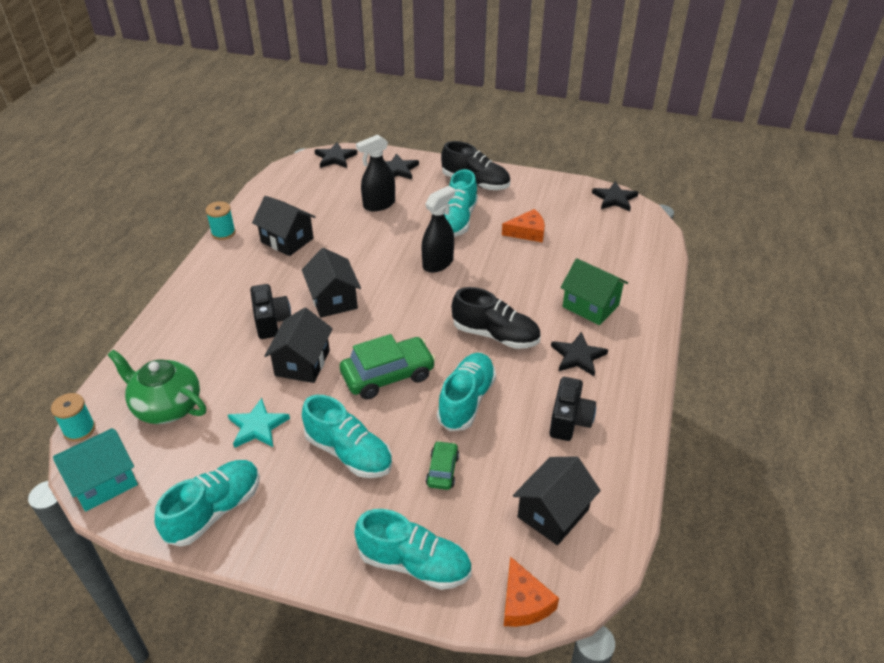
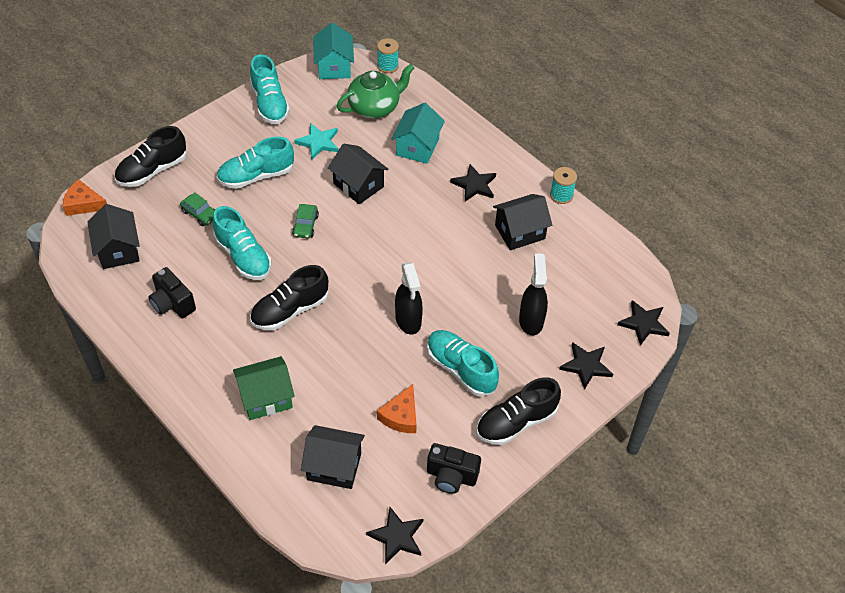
camera: 120 degrees right, 10 degrees up
black camera [250,284,291,339] -> black camera moved to [427,443,481,494]
black house [302,248,361,318] -> black house moved to [301,425,365,489]
green car [340,334,436,400] -> green car [292,204,319,238], size x0.53
turquoise shoe [354,509,472,590] -> black shoe [115,126,187,187]
black star [551,332,608,376] -> black star moved to [450,164,496,202]
none -> turquoise house [392,103,445,164]

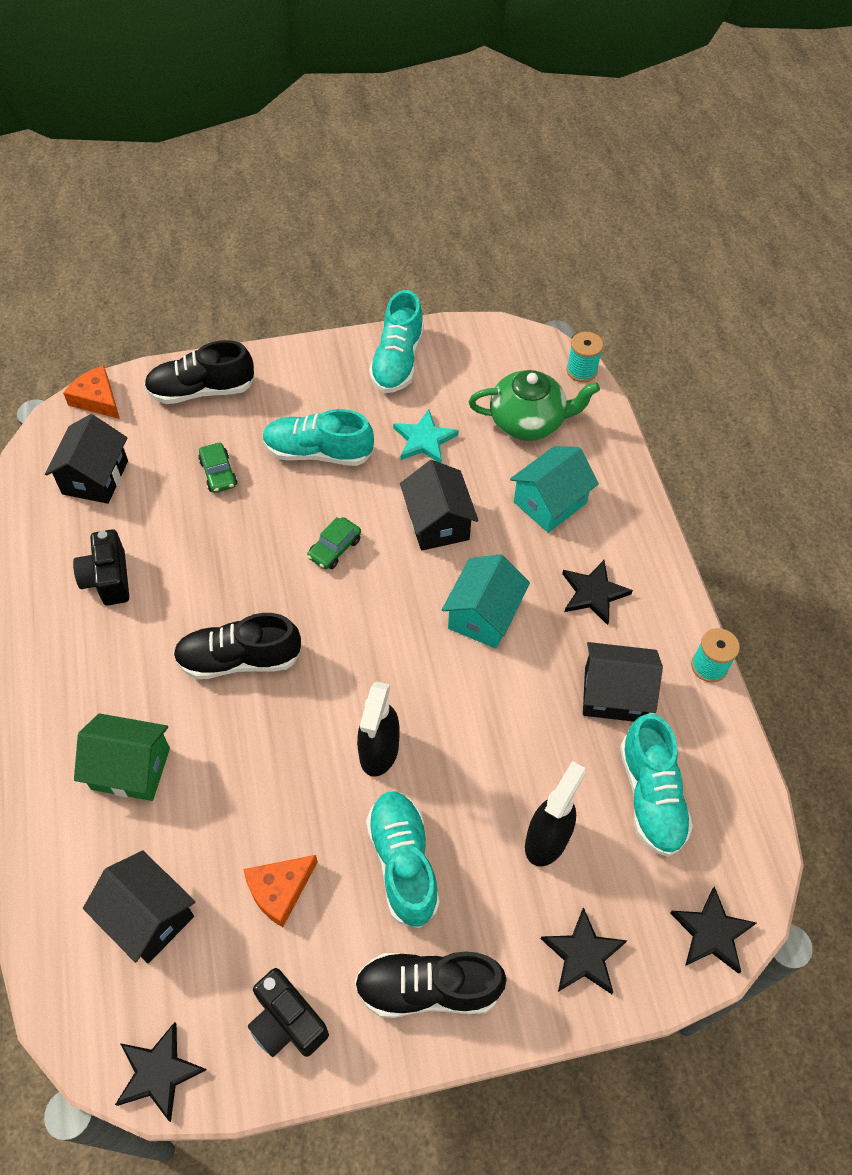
camera: 30 degrees right, 5 degrees up
turquoise shoe [213,206,271,280] -> turquoise shoe moved to [620,713,693,857]
turquoise house [313,23,354,79] -> turquoise house moved to [442,554,530,649]

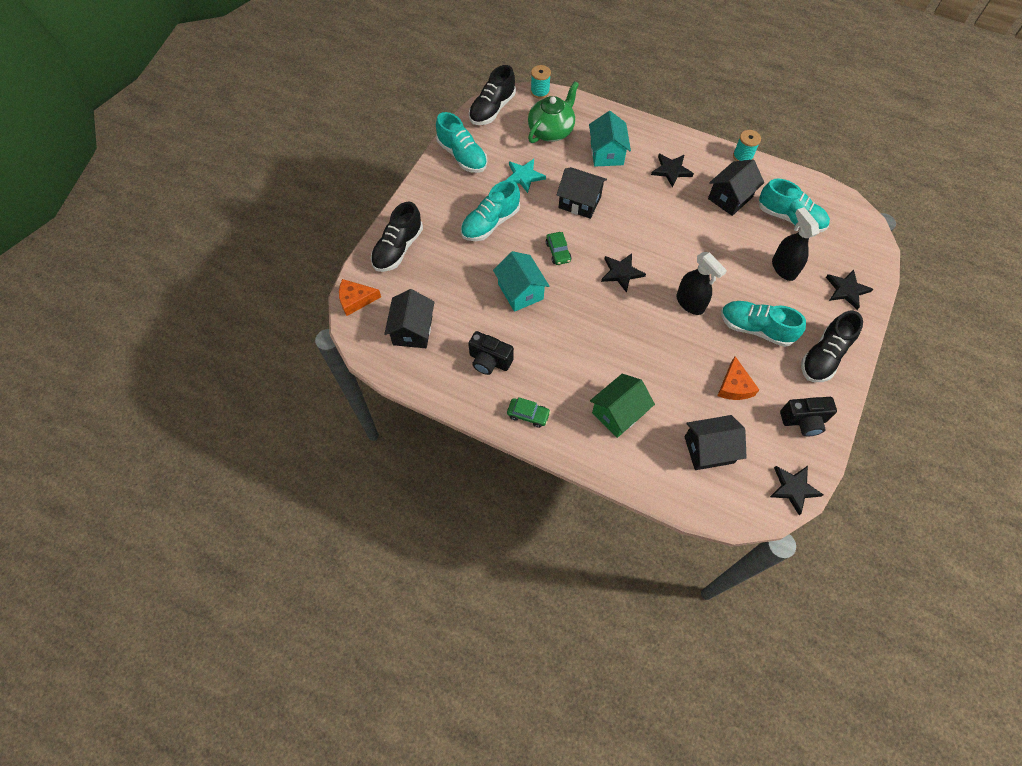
camera: 50 degrees left, 5 degrees up
black house [45,414,128,504] -> black house turned 45 degrees clockwise [384,289,434,348]
black shoe [173,613,301,679] -> black shoe moved to [469,65,516,125]
green car [198,443,237,493] -> green car moved to [507,397,551,428]
turquoise house [442,554,530,649] -> turquoise house moved to [493,251,549,312]
black star [670,886,756,974] -> black star moved to [601,254,646,293]

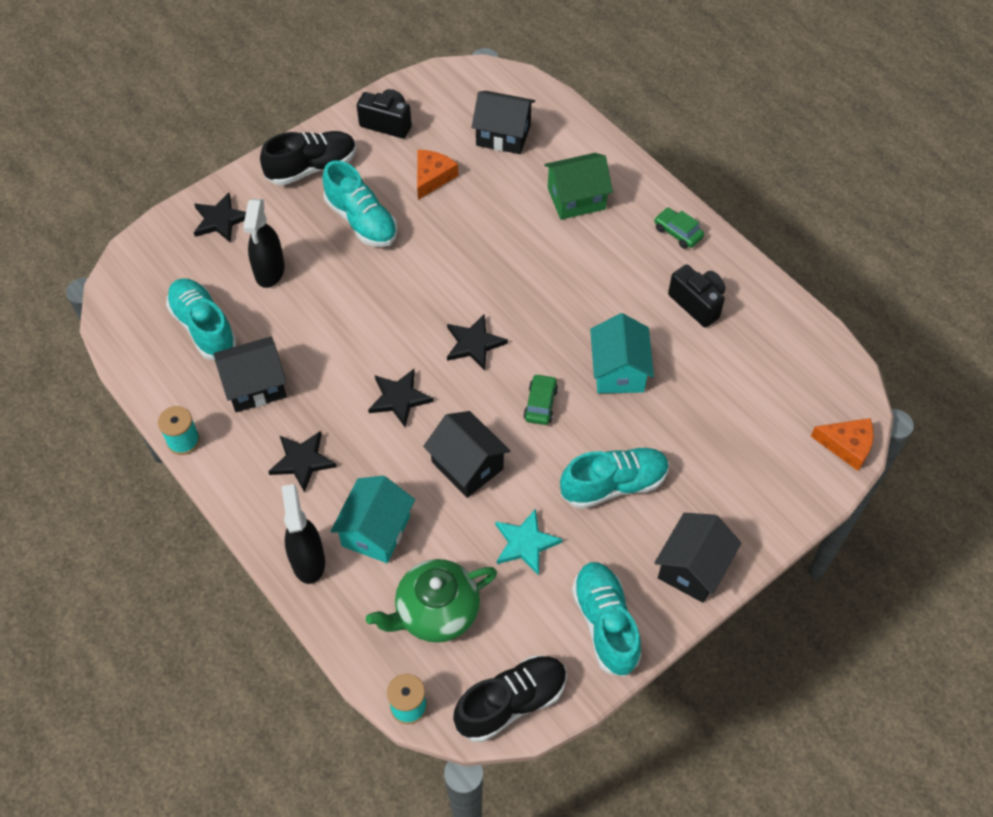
camera: 155 degrees left, 5 degrees down
black shoe [371,201,423,272] -> none
black house [384,289,434,348] -> black house moved to [654,513,741,603]
black spray bottle [676,252,727,315] -> black spray bottle moved to [282,484,325,584]
black star [770,466,824,515] -> black star moved to [368,369,433,427]

